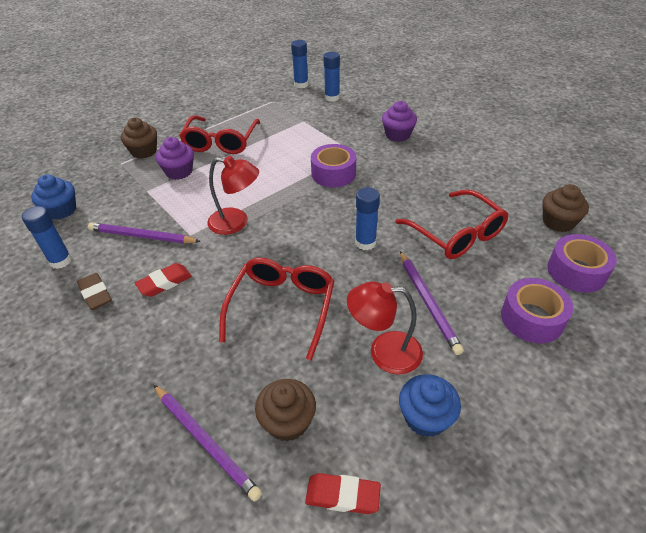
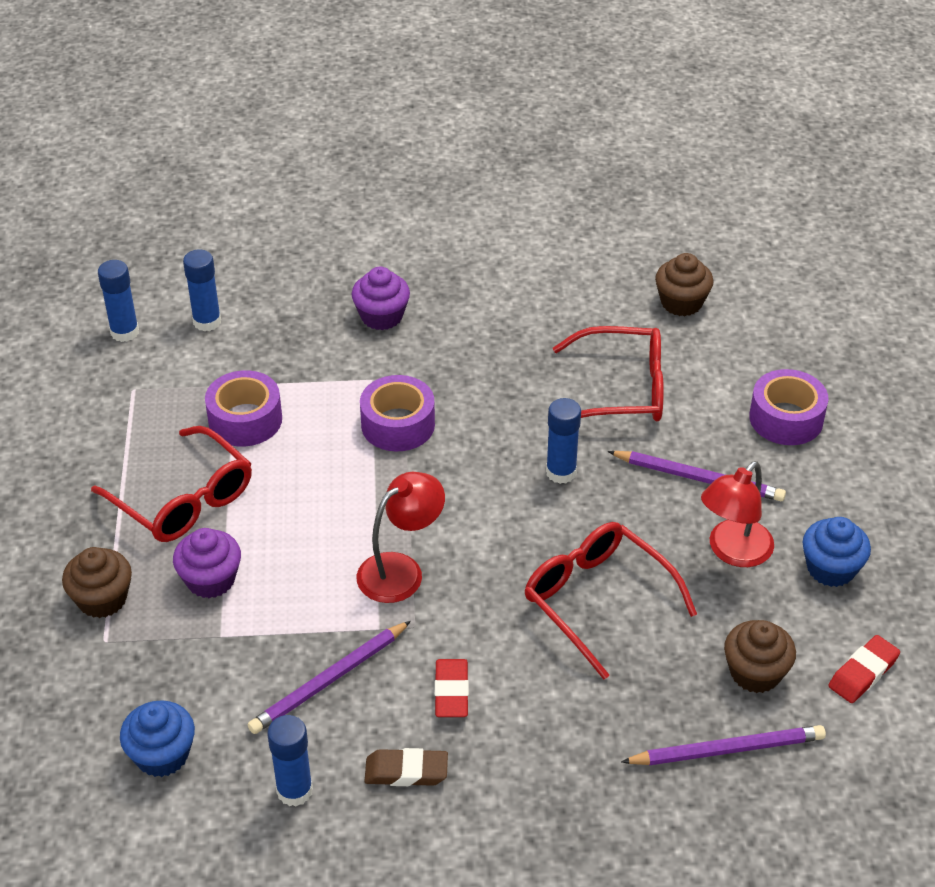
camera: 55 degrees left, 0 degrees up
purple tape [547,234,617,293] -> purple tape moved to [205,370,282,446]

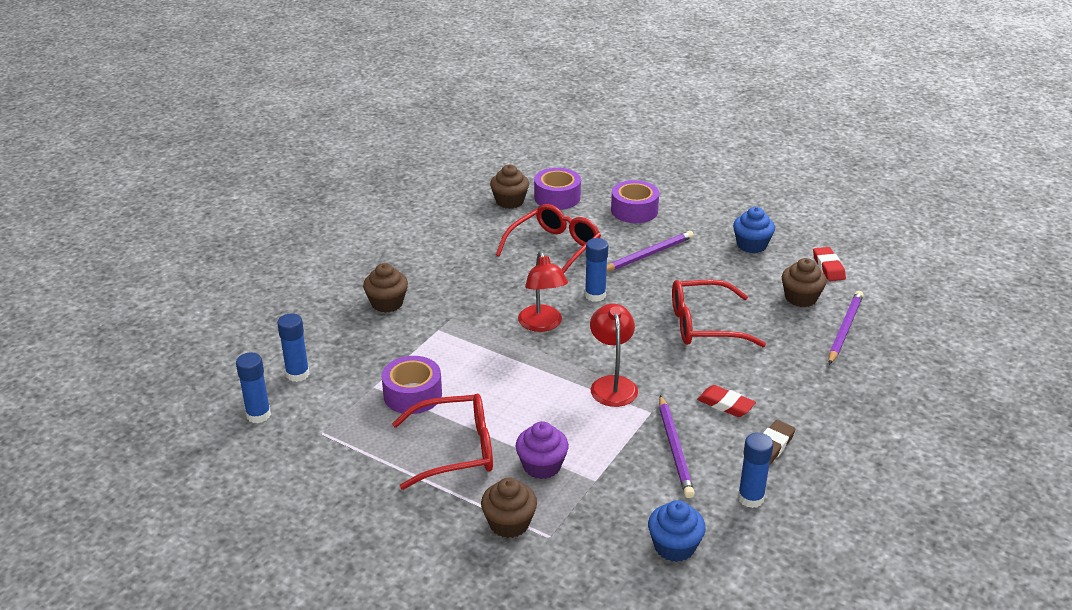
camera: 55 degrees left, 10 degrees down
purple cupcake [352,267,410,330] -> brown cupcake [363,263,408,313]
purple tape [360,375,435,451] -> purple tape moved to [534,168,581,210]
red lamp [701,461,774,567] -> red lamp moved to [518,251,568,332]

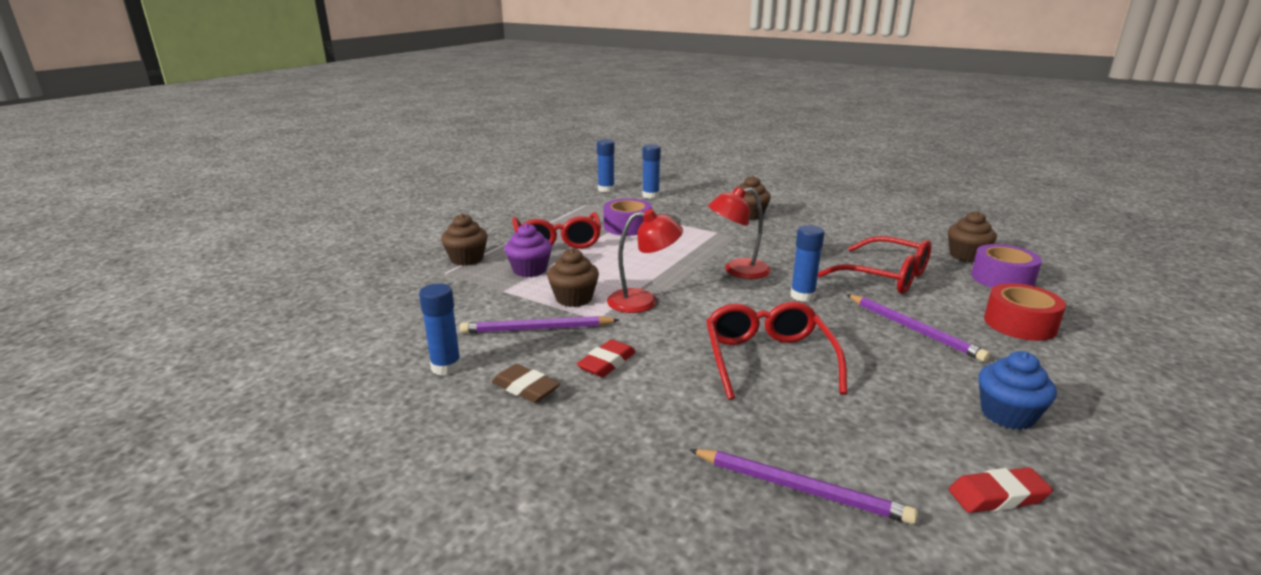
camera: 90 degrees right, 10 degrees down
purple tape [611,180,659,223] -> red tape [984,283,1066,341]
blue cupcake [648,500,706,562] -> none
brown cupcake [782,258,827,307] -> brown cupcake moved to [548,248,599,307]

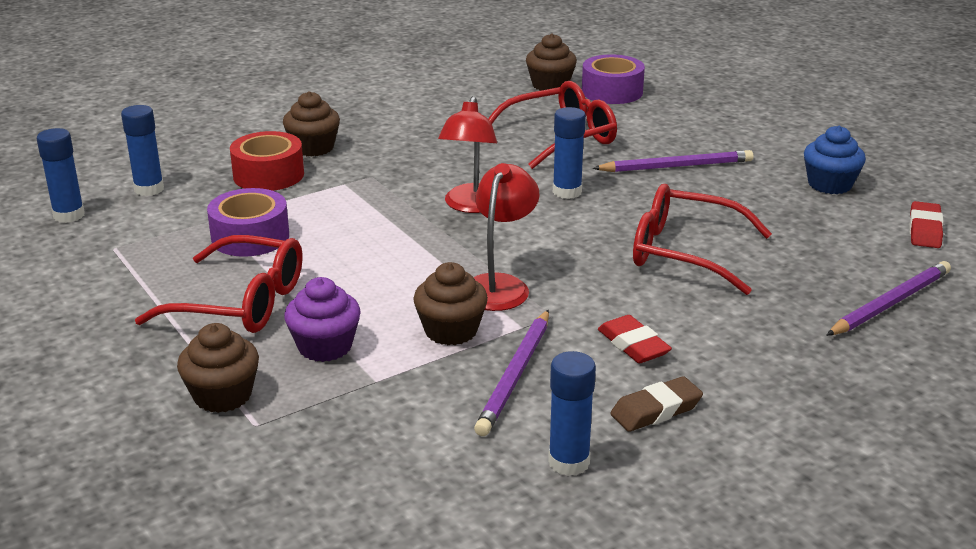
camera: 65 degrees left, 5 degrees up
red tape [984,283,1066,341] -> red tape moved to [230,131,304,191]

